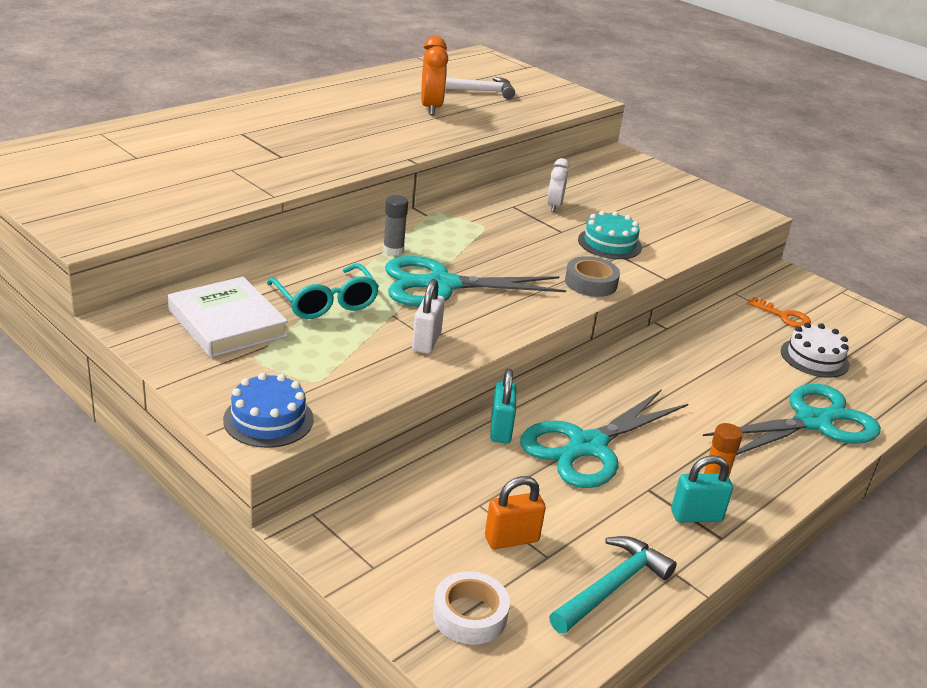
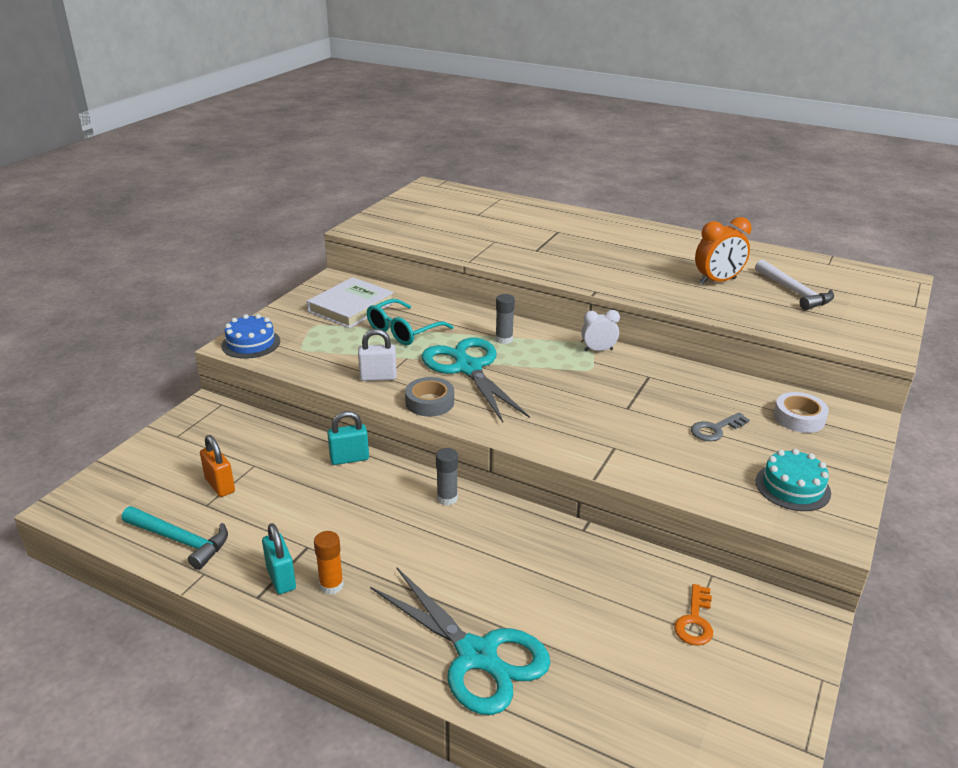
camera: 75 degrees right, 0 degrees up
white tape [433,571,510,645] -> white tape moved to [774,392,829,433]
turquoise scissors [520,389,688,488] -> none
white clock [547,158,570,212] -> white clock moved to [581,310,620,351]
grey tape [565,256,620,297] -> grey tape moved to [405,377,454,417]
turquoise cake [578,211,642,259] -> turquoise cake moved to [756,449,831,511]
white cake [781,323,850,378] -> none
none -> grey glue stick [436,448,458,505]
none -> grey key [691,412,750,441]

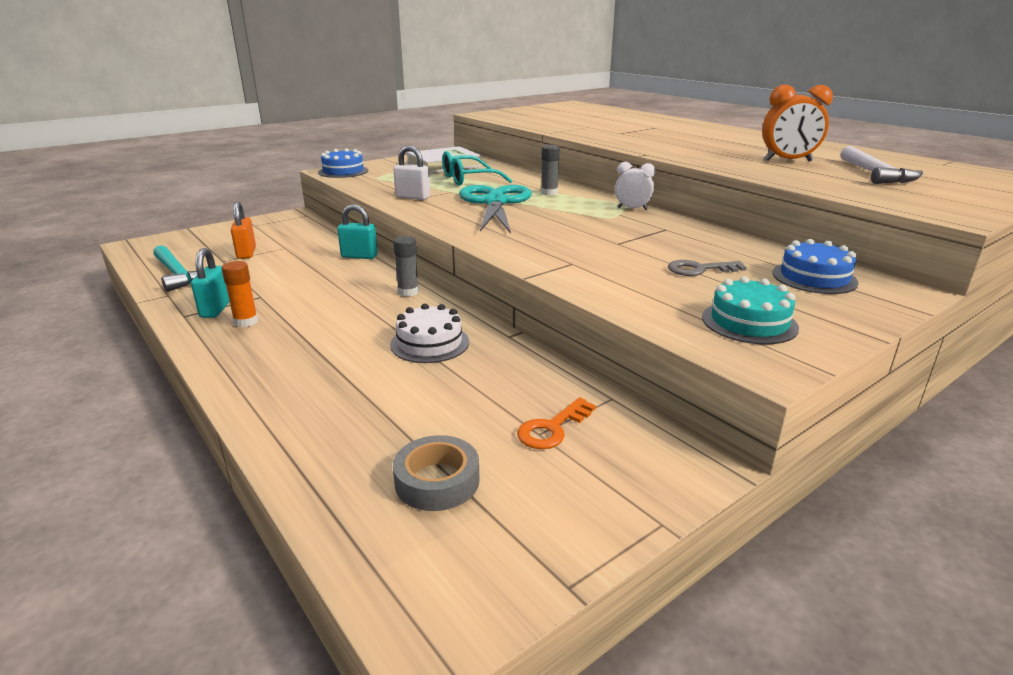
camera: 25 degrees right, 5 degrees down
turquoise scissors [370,568,550,715] -> none
grey tape [405,377,454,417] -> grey tape moved to [393,435,480,511]
white tape [774,392,829,433] -> blue cake [772,239,859,294]
none -> white cake [390,304,469,363]

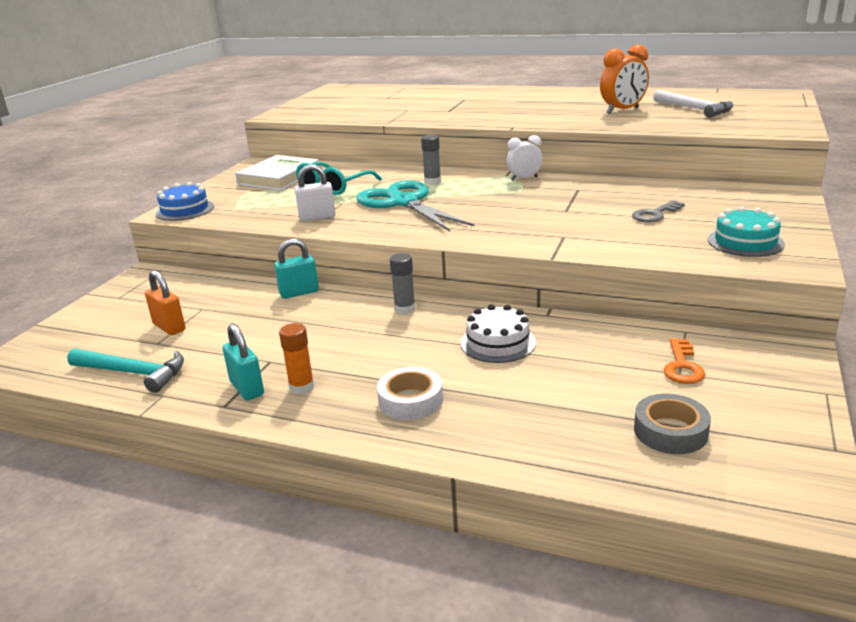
camera: 30 degrees left, 0 degrees up
blue cake [772,239,859,294] -> none
none -> white tape [377,367,443,420]

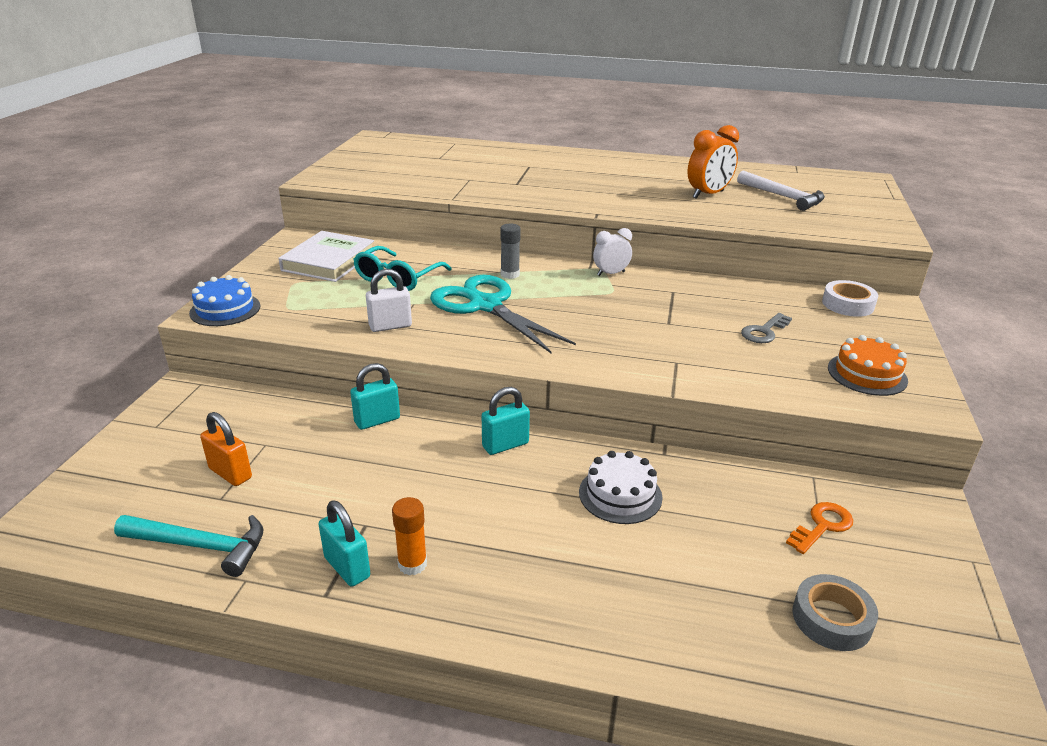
camera: 10 degrees left, 5 degrees up
white tape [377,367,443,420] -> white tape moved to [822,280,878,317]
grey glue stick [390,253,416,314] -> turquoise padlock [482,387,530,455]
orange key [664,338,705,384] -> orange key turned 135 degrees counterclockwise [786,502,853,554]
turquoise cake [708,206,785,257] -> orange cake [828,335,908,396]

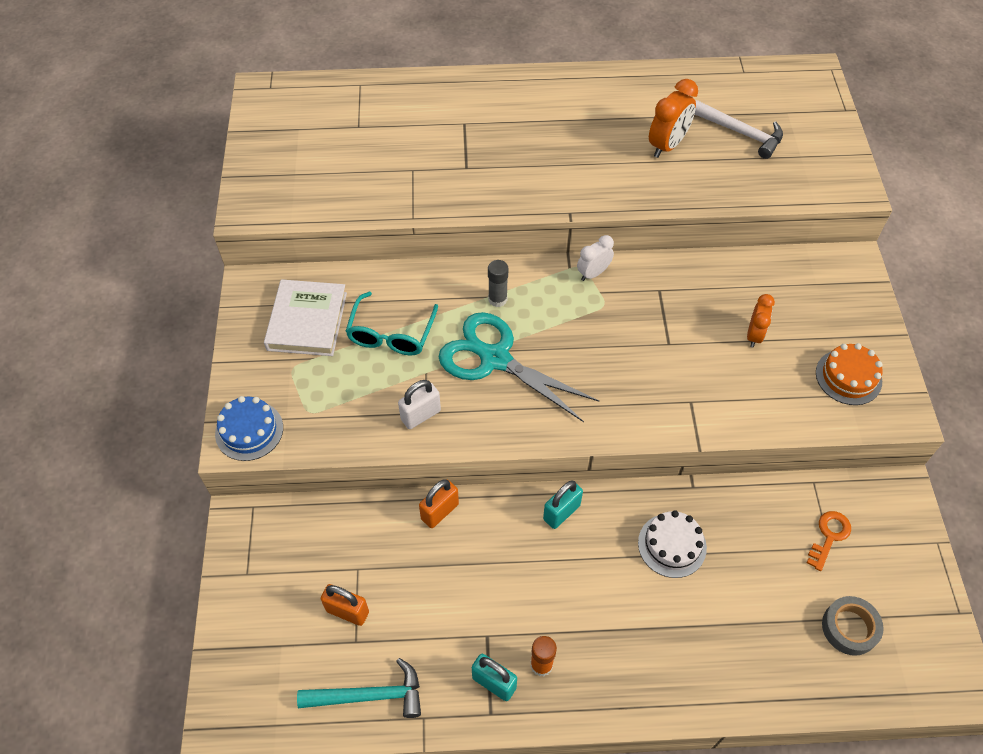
camera: 15 degrees left, 25 degrees up
turquoise padlock [350,363,400,430] -> orange padlock [419,480,459,528]
grey key [741,313,792,343] -> orange clock [747,294,775,347]
white tape [822,280,878,317] -> none

